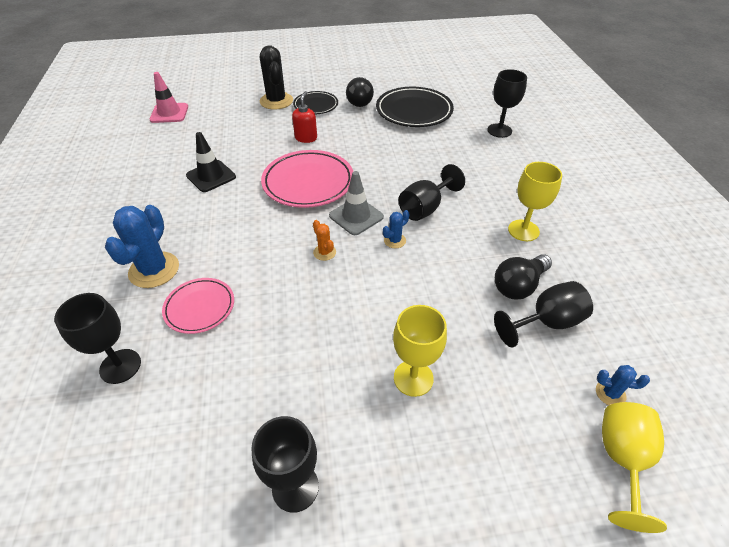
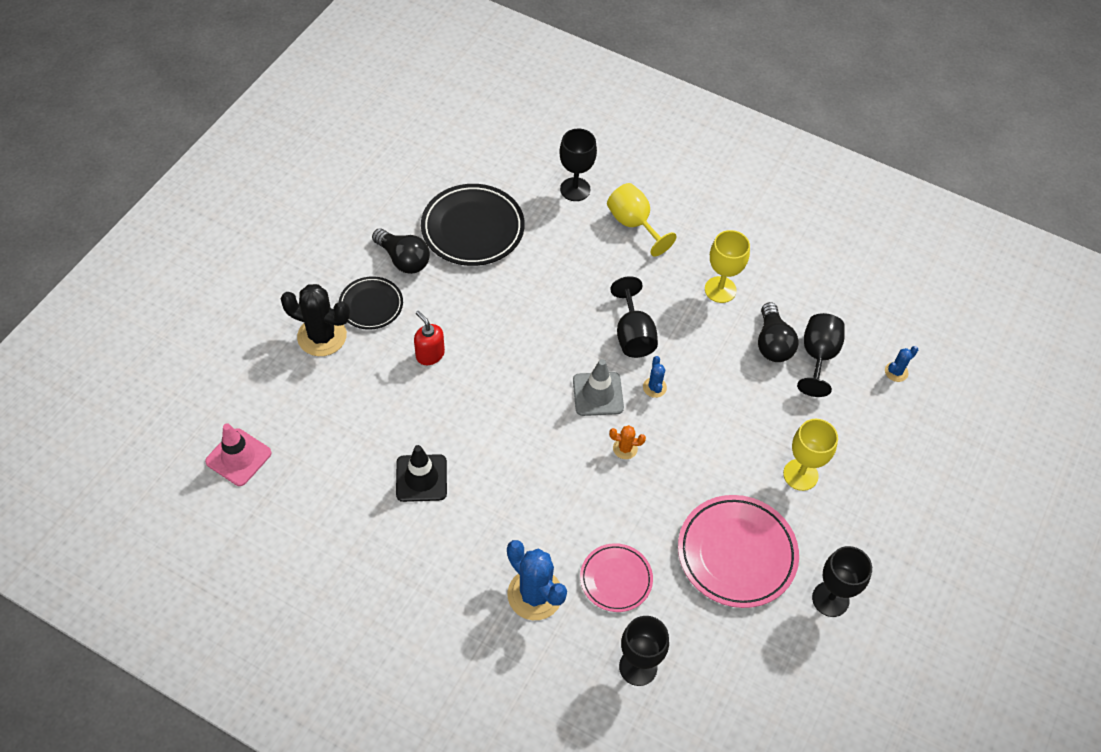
camera: 55 degrees left, 10 degrees up
pink plate [261,150,354,208] -> pink plate moved to [678,495,799,608]
yellow goblet [602,402,667,533] -> yellow goblet moved to [607,183,677,256]

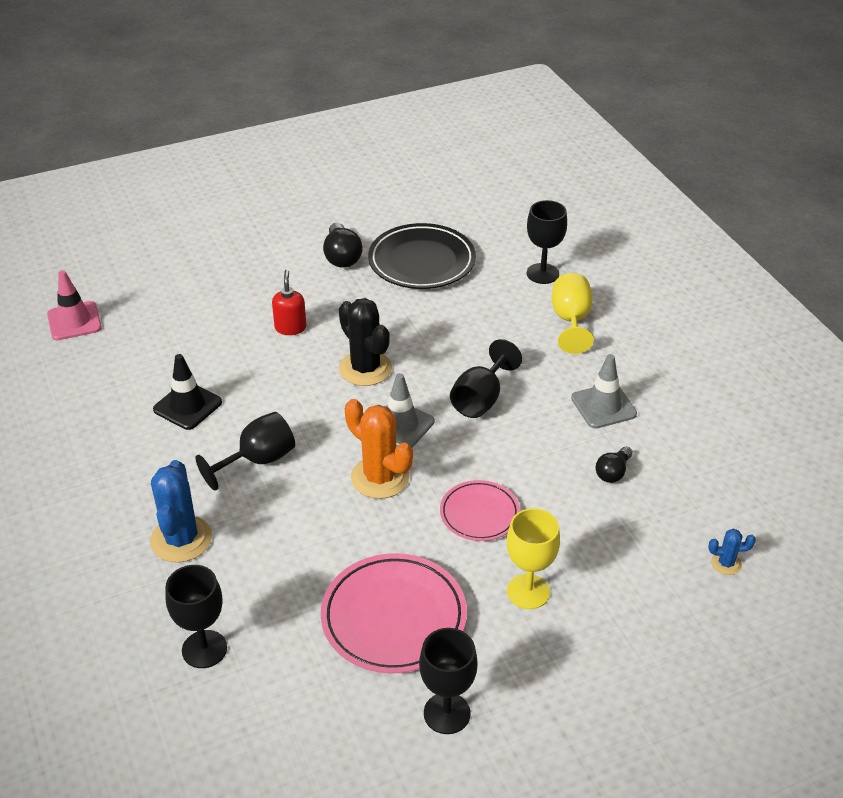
camera: 40 degrees right, 15 degrees down
black cactus [281,284,350,356] -> black cactus moved to [339,298,392,386]
black plate [339,276,403,330] -> none
pink plate [580,543,653,612] -> pink plate moved to [440,480,520,541]
orange cactus [609,425,646,459] -> orange cactus [345,399,413,499], size x2.07
blue cactus [643,356,667,398] -> none
yellow goblet [705,230,750,303] -> grey traffic cone [571,354,637,429]
black light bulb [758,302,799,362] -> black light bulb [595,447,632,483], size x0.63
black goblet [797,313,845,397] -> black goblet moved to [195,412,295,491]

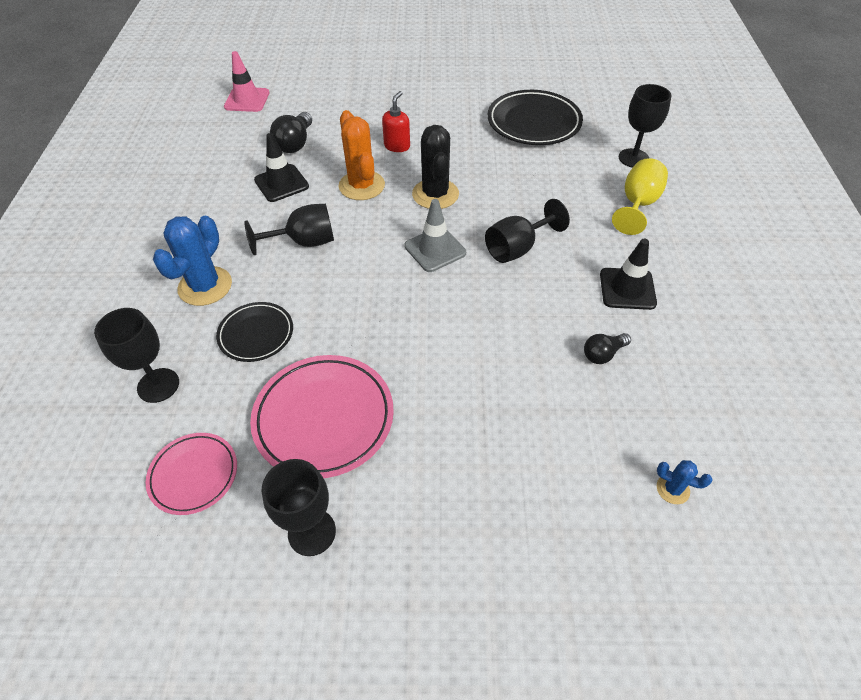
camera: 25 degrees right, 10 degrees up
black light bulb [323,223,363,268] -> black light bulb moved to [270,112,312,153]
orange cactus [345,399,413,499] -> orange cactus moved to [338,110,385,200]
pink plate [440,480,520,541] -> pink plate moved to [145,433,237,515]
yellow goblet [507,508,560,609] -> none
grey traffic cone [571,354,637,429] -> black traffic cone [600,239,657,310]
none -> black plate [216,302,293,362]

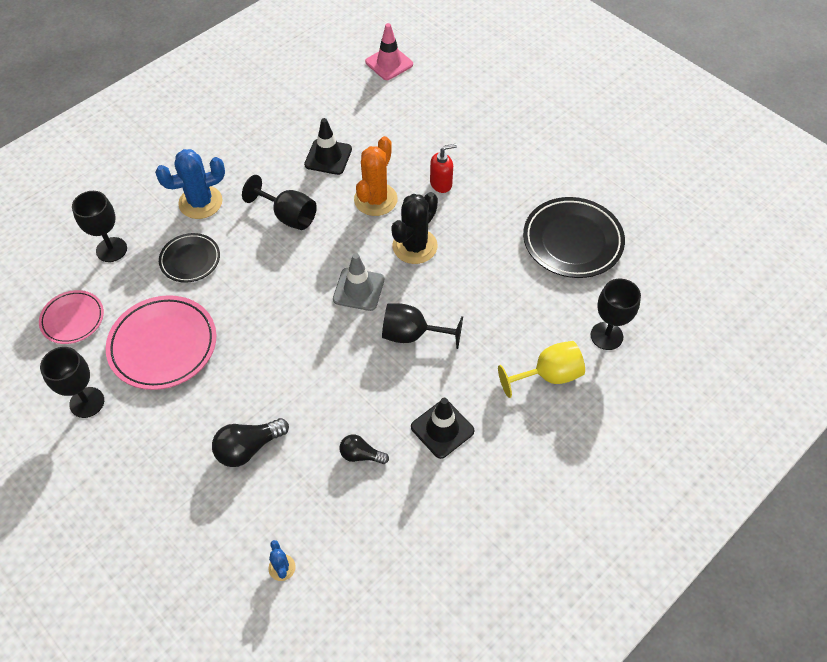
camera: 45 degrees right, 5 degrees up
black light bulb [270,112,312,153] -> black light bulb moved to [212,418,289,467]

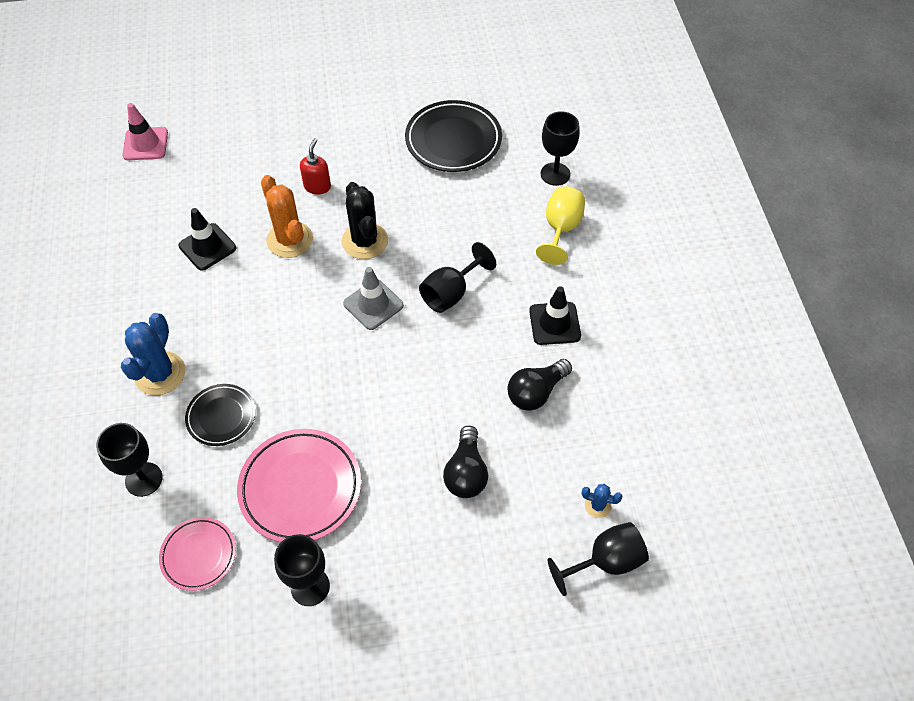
camera: 55 degrees left, 0 degrees up
black goblet [242,175,317,230] -> black goblet moved to [548,522,649,596]
black light bulb [339,435,389,464] -> black light bulb [507,359,572,411], size x1.58

